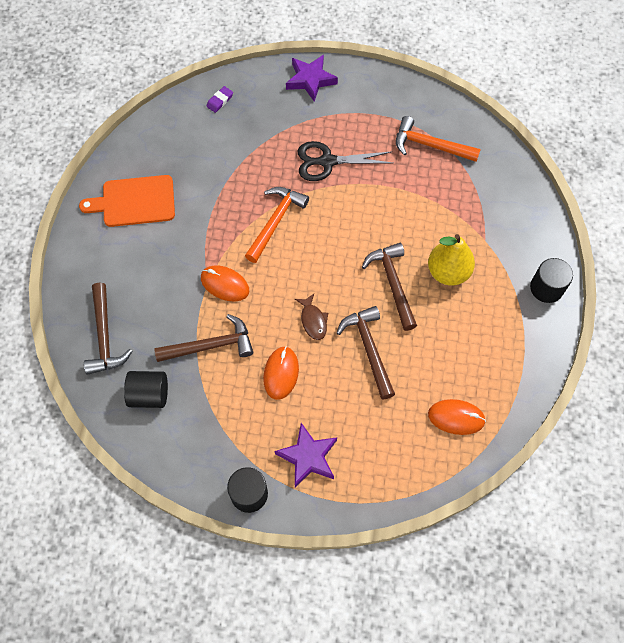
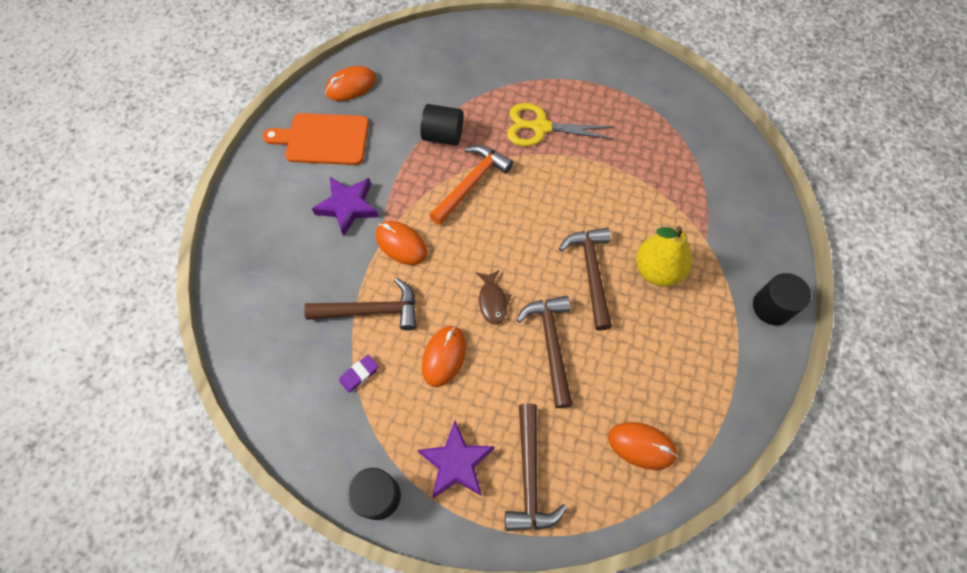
camera: 10 degrees right, 0 degrees up
brown hammer [84,283,132,375] -> brown hammer moved to [505,404,567,531]
black cylinder [124,371,168,408] -> black cylinder moved to [420,104,463,146]
purple eraser [206,86,233,113] -> purple eraser moved to [339,355,379,393]
purple star [286,55,338,102] -> purple star moved to [312,177,379,236]
black scissors [298,141,392,181] -> yellow scissors [507,103,615,146]
orange hammer [396,116,481,162] -> none
none -> orange mouse [325,66,376,101]

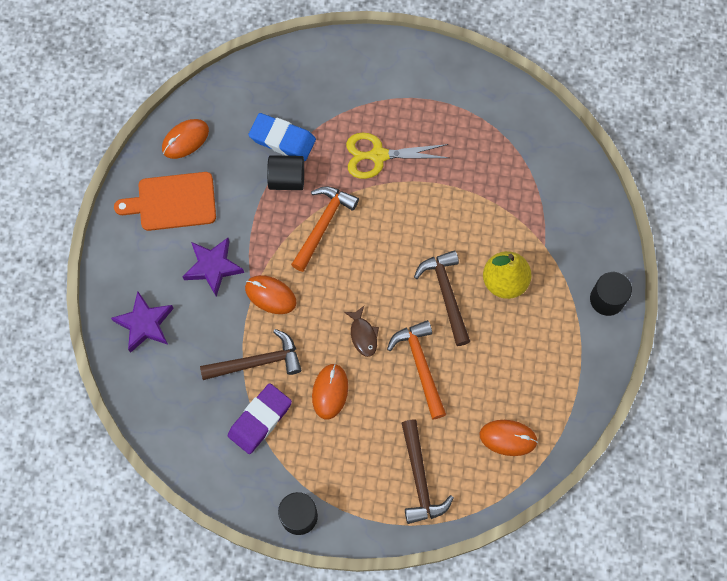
camera: 10 degrees left, 5 degrees up
purple eraser [339,355,379,393] -> purple eraser [228,383,292,454], size x1.99
purple star [417,421,494,499] -> purple star moved to [111,292,174,353]
brown hammer [516,296,573,408] -> orange hammer [387,320,446,419]
none -> blue eraser [249,113,316,161]

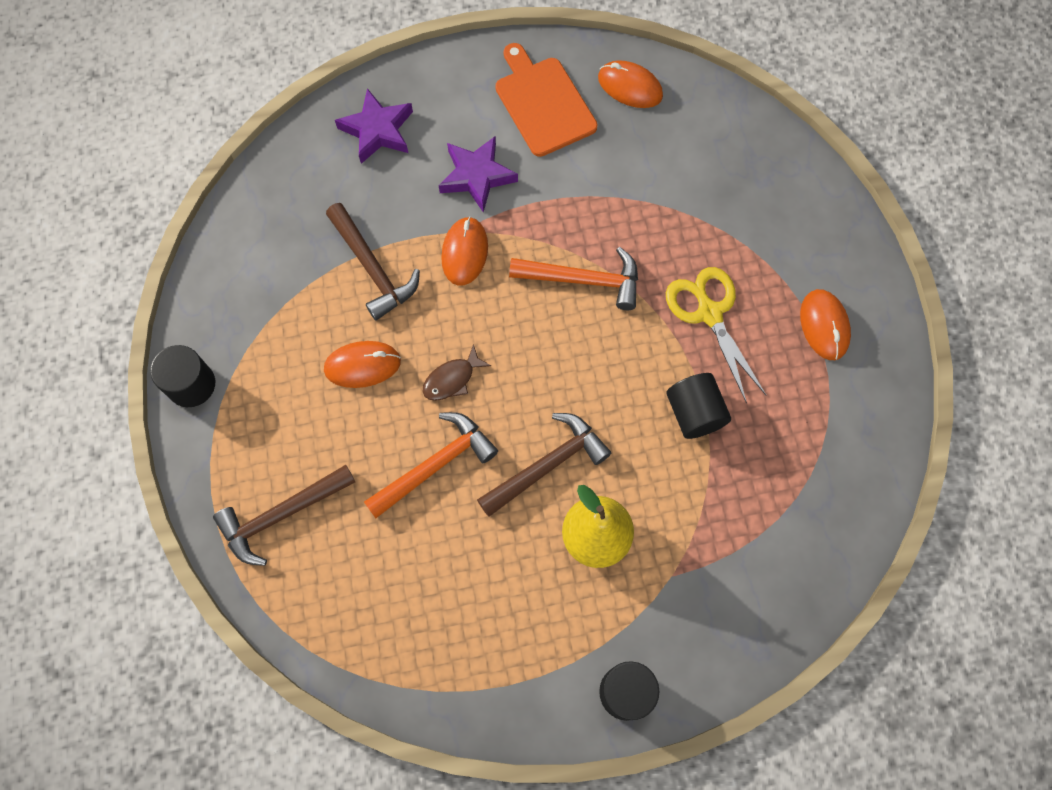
camera: 70 degrees right, 0 degrees up
purple eraser [228,383,292,454] -> none
blue eraser [249,113,316,161] -> none
black cylinder [267,155,304,190] -> black cylinder moved to [666,373,731,439]
orange mouse [480,420,538,456] -> orange mouse moved to [800,289,851,360]

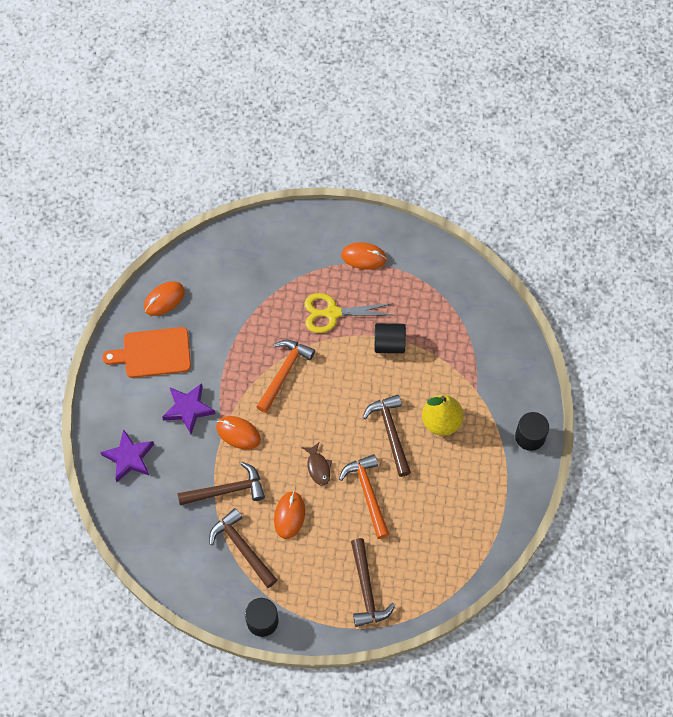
camera: 70 degrees left, 5 degrees down
none -> brown hammer [209,508,277,588]

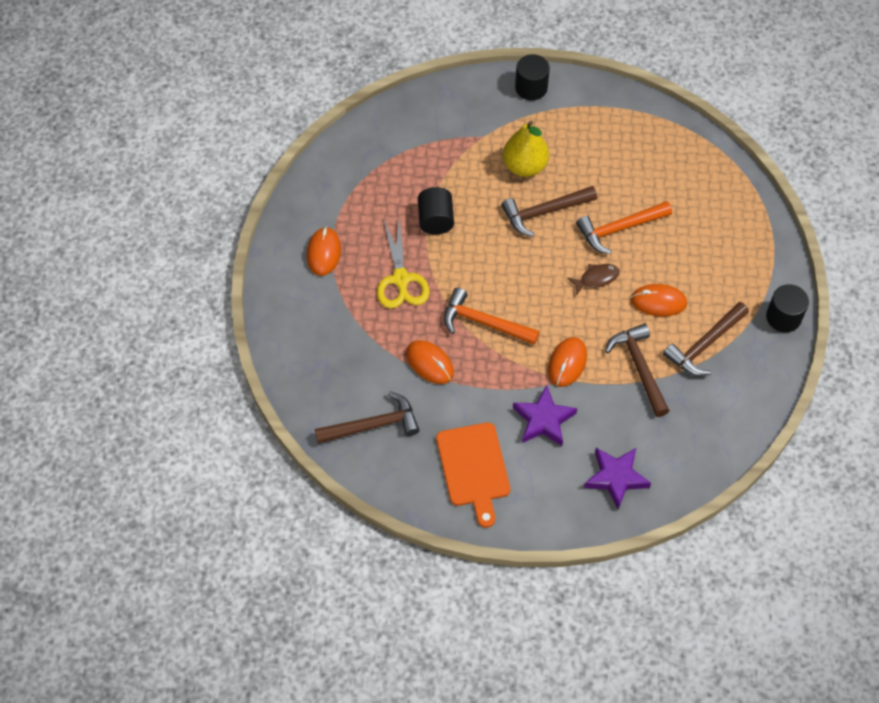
camera: 95 degrees left, 5 degrees down
orange mouse [144,281,185,316] -> orange mouse moved to [406,340,454,384]
brown hammer [351,538,395,627] -> brown hammer moved to [315,391,419,444]

